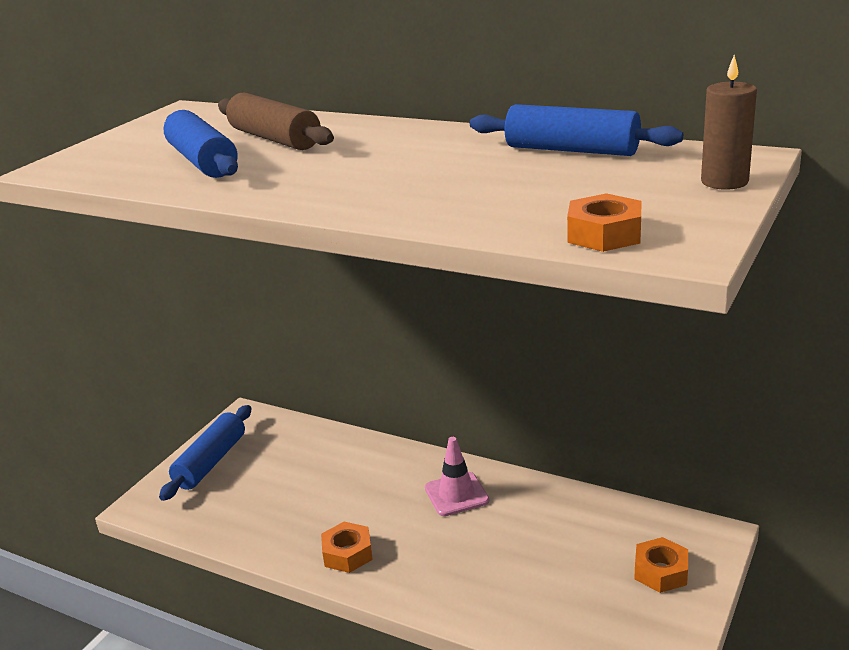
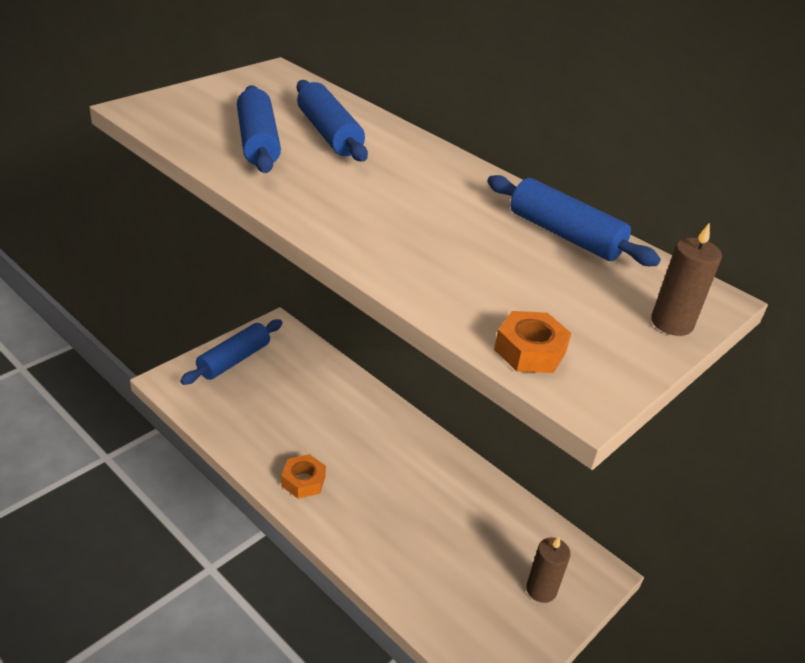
camera: 10 degrees right, 10 degrees up
brown rolling pin [218,92,334,150] -> blue rolling pin [297,80,368,161]
pink traffic cone [425,437,489,516] -> none
orange nut [634,537,688,593] -> brown candle [526,537,571,603]

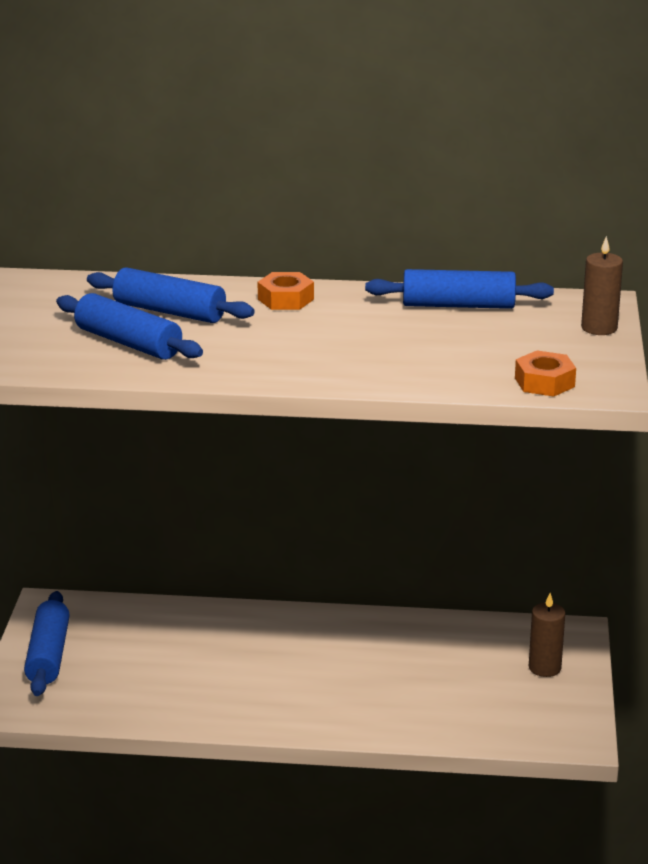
camera: 35 degrees left, 10 degrees down
orange nut [281,454,326,499] -> orange nut moved to [258,272,314,310]

